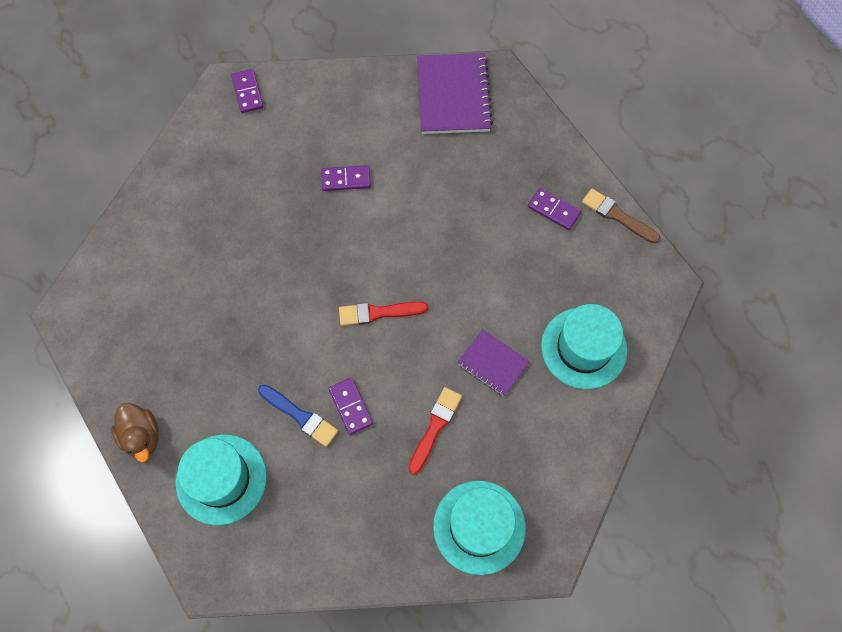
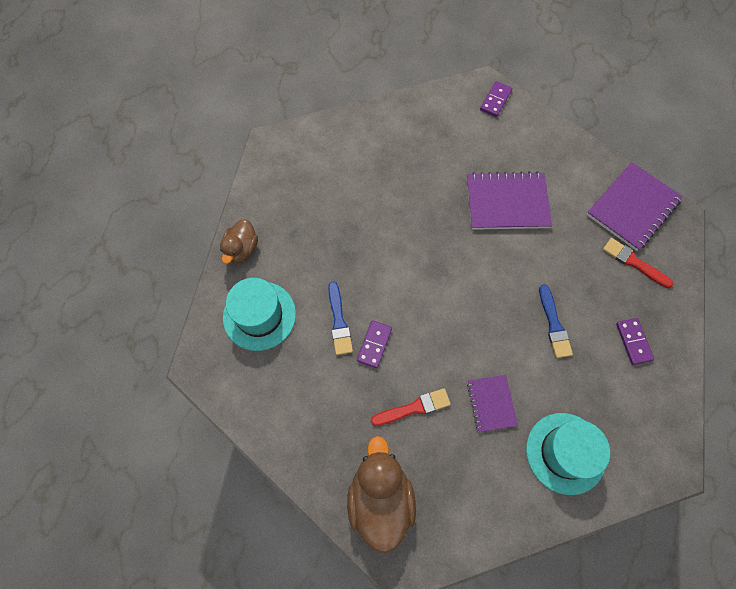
camera: 45 degrees right, 0 degrees up
purple domino [321,165,371,191] -> purple notebook [467,171,552,230]
red brush [339,302,428,326] -> red brush moved to [603,238,674,288]
turquoise hat [433,481,526,575] -> brown duck [347,436,416,553]
brown brush [582,189,660,243] -> none
none -> blue brush [539,284,573,358]

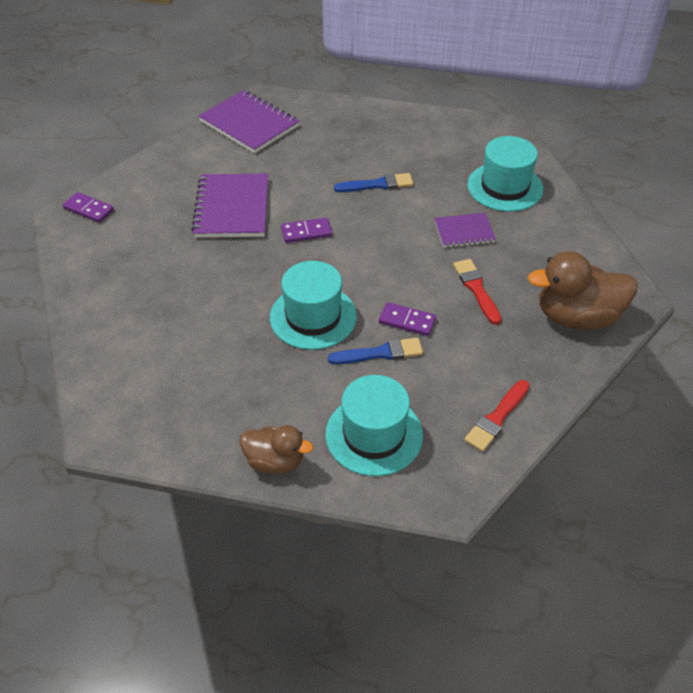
camera: 90 degrees left, 20 degrees down
red brush [603,238,674,288] -> red brush moved to [464,380,530,452]
purple domino [616,318,654,365] -> purple domino moved to [281,218,332,243]
none -> turquoise hat [270,261,357,350]

